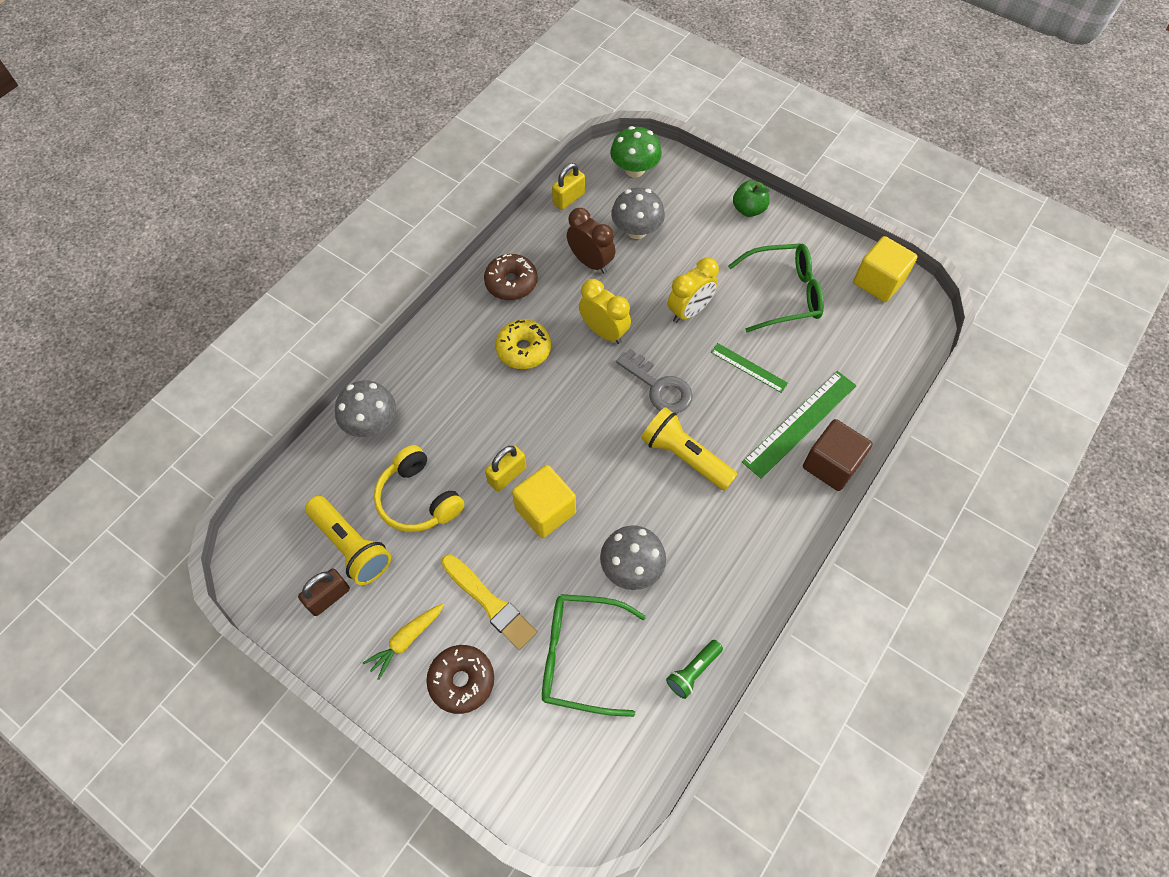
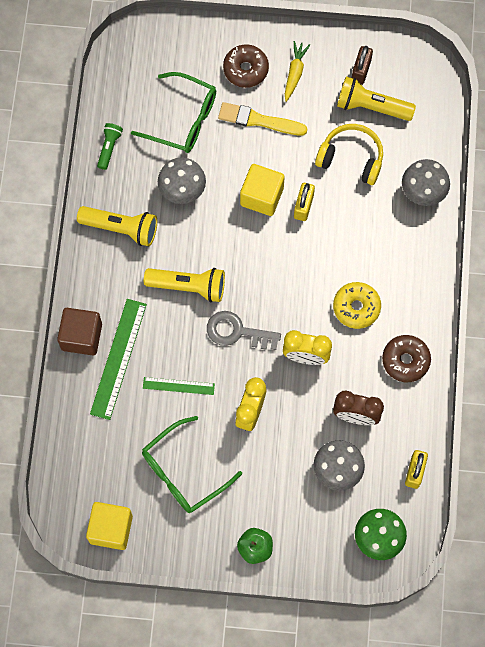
camera: 150 degrees right, 10 degrees up
green glasses [542,594,646,717] -> green glasses turned 45 degrees clockwise [131,72,216,153]
none -> yellow flashlight [77,206,157,246]

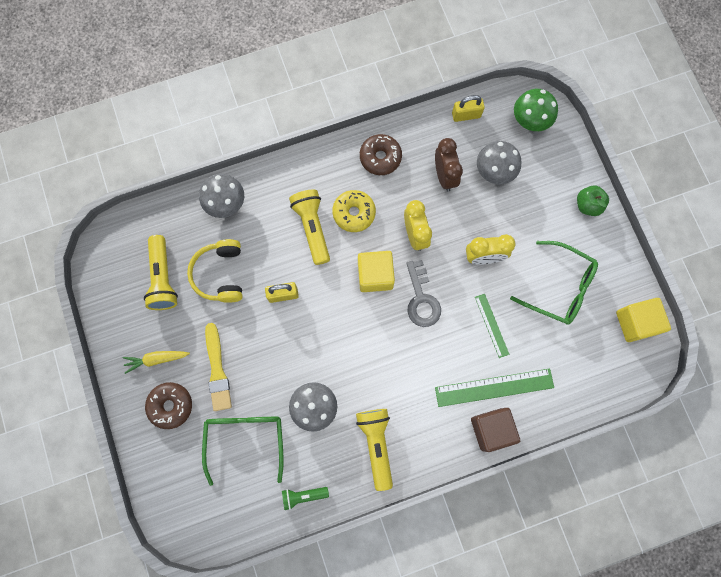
camera: 115 degrees left, 5 degrees up
yellow flashlight [144,268,225,302] -> yellow flashlight moved to [289,190,330,265]
yellow cube [240,164,285,216] -> yellow cube moved to [358,251,395,292]
brown padlock [352,46,373,85] -> none

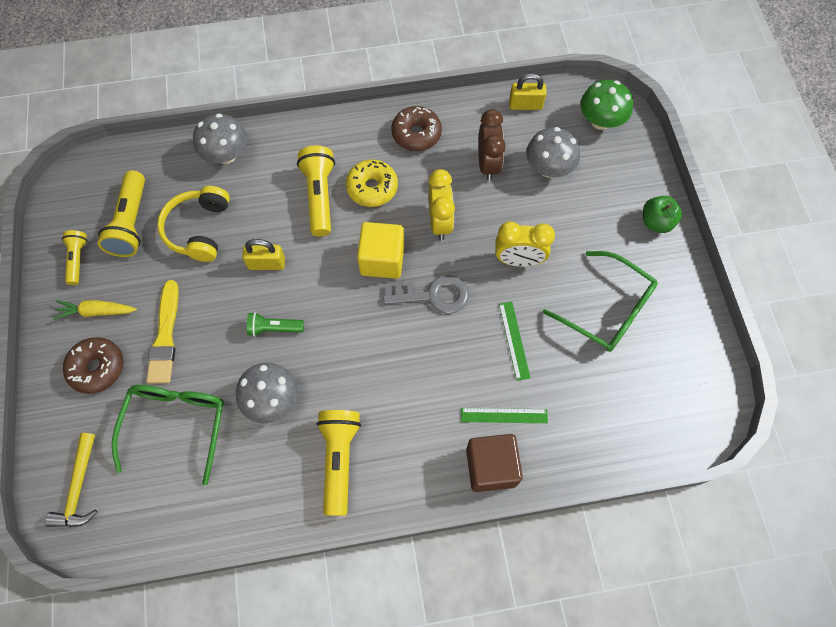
camera: 10 degrees right, 10 degrees down
green flashlight [282,487,329,510] -> green flashlight moved to [247,312,304,337]
grey key [406,260,441,327] -> grey key turned 90 degrees counterclockwise [383,275,469,314]
green ruler [435,369,554,407] -> green ruler [461,408,548,423], size x0.57
yellow cube [616,298,671,342] -> none
none -> yellow hammer [45,433,97,528]
none -> yellow flashlight [62,230,87,285]

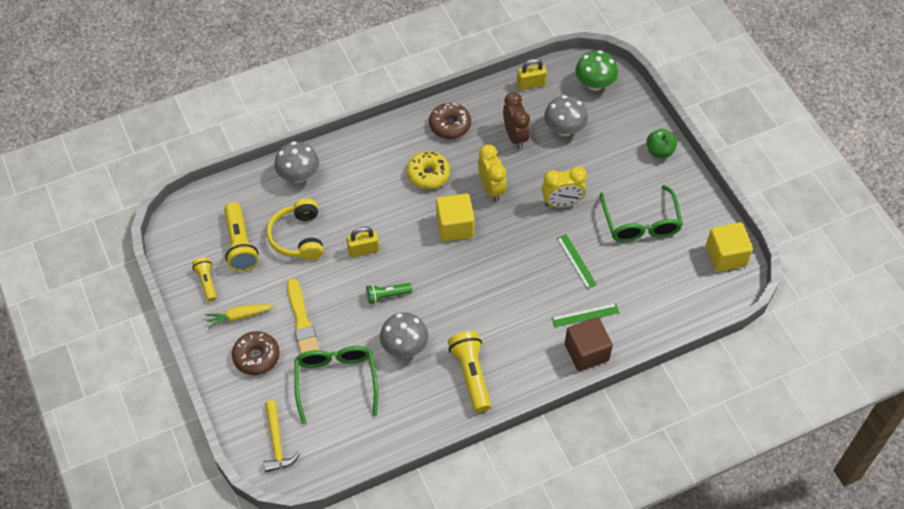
camera: 15 degrees left, 10 degrees down
yellow flashlight [297,146,335,236] -> none
grey key [383,275,469,314] -> none
green glasses [543,251,658,352] -> green glasses turned 60 degrees clockwise [600,185,683,242]
none -> yellow cube [706,222,753,272]

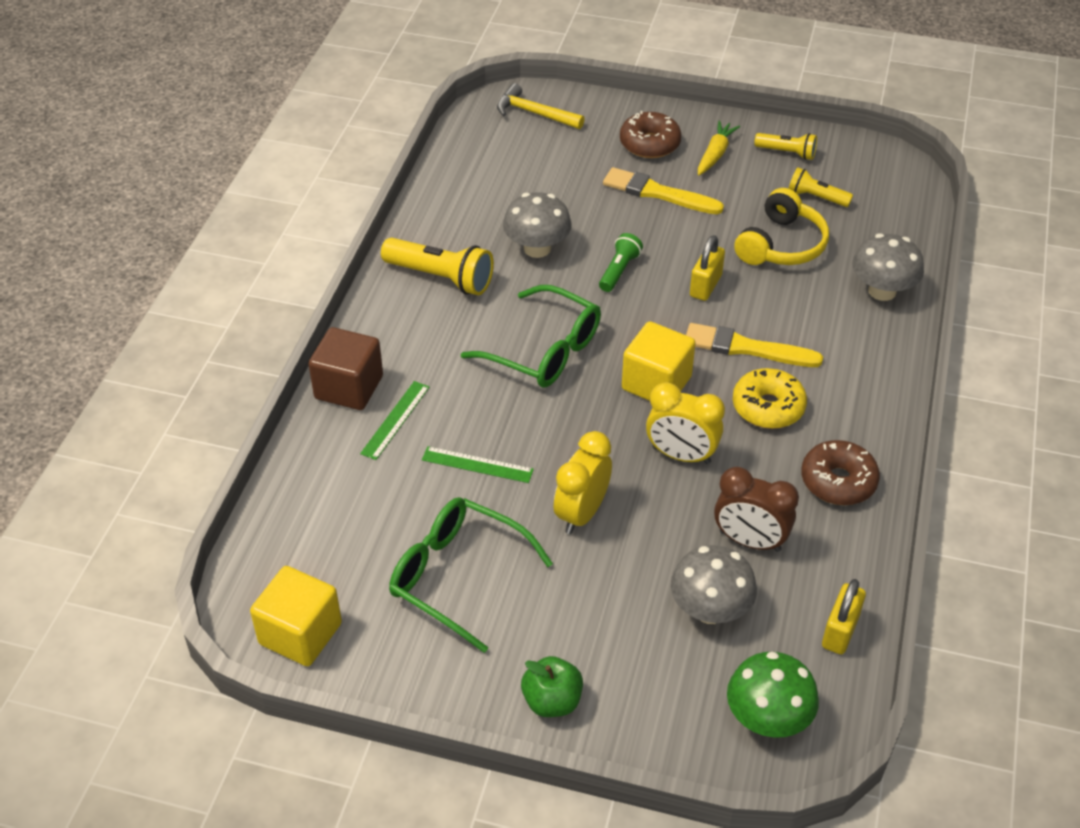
camera: 130 degrees right, 10 degrees down
yellow flashlight [224,202,258,272] -> yellow flashlight [788,167,853,207], size x0.59
yellow headphones [267,199,324,260] -> yellow headphones turned 90 degrees clockwise [734,188,829,265]
green glasses [294,346,378,424] -> green glasses moved to [461,285,601,387]
none -> yellow brush [686,323,823,367]

